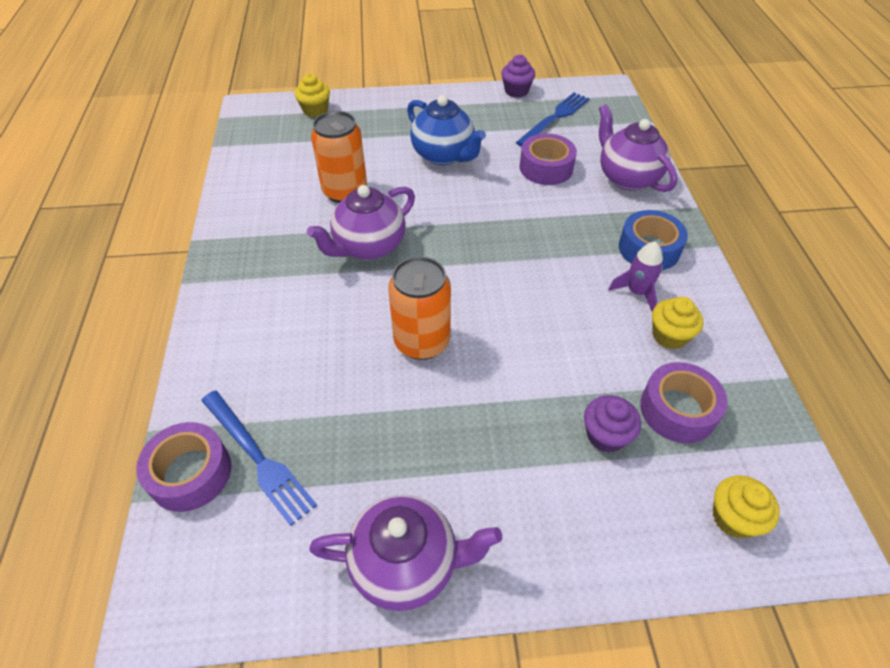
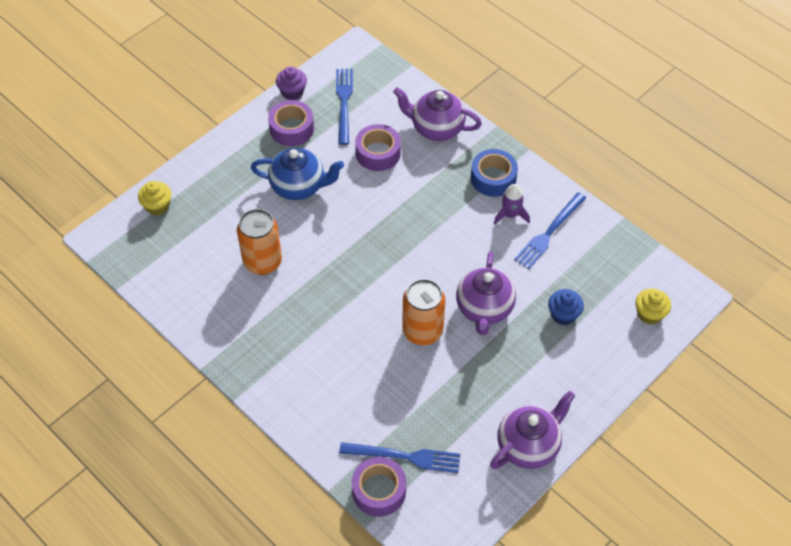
camera: 40 degrees left, 5 degrees up
purple teapot [307,185,415,260] -> purple teapot moved to [456,252,516,335]
purple cupcake [584,395,641,453] -> blue cupcake [548,289,584,325]
purple tape [640,362,728,443] -> purple tape moved to [268,100,314,146]
yellow cupcake [652,297,703,349] -> blue fork [514,192,586,269]

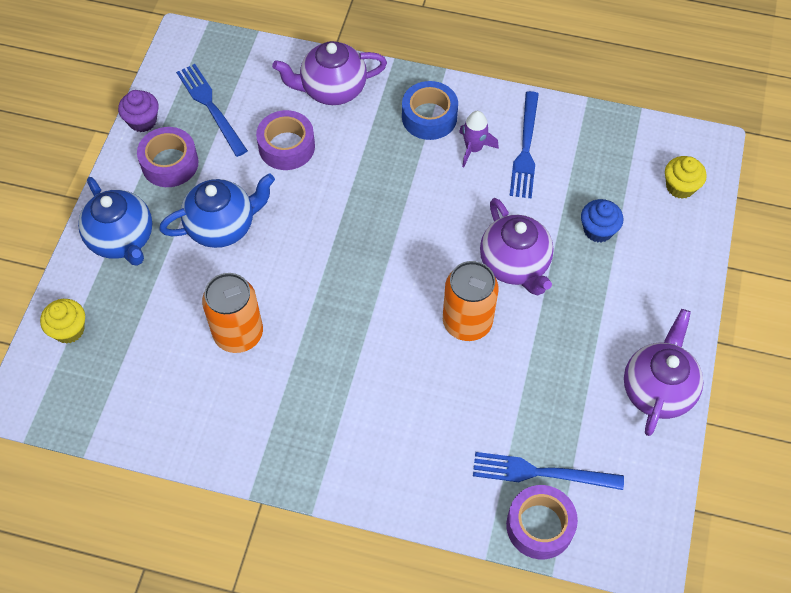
camera: 30 degrees left, 5 degrees up
blue fork [339,442,460,473] -> blue fork turned 150 degrees counterclockwise [473,452,624,490]
none -> blue teapot [78,177,153,266]

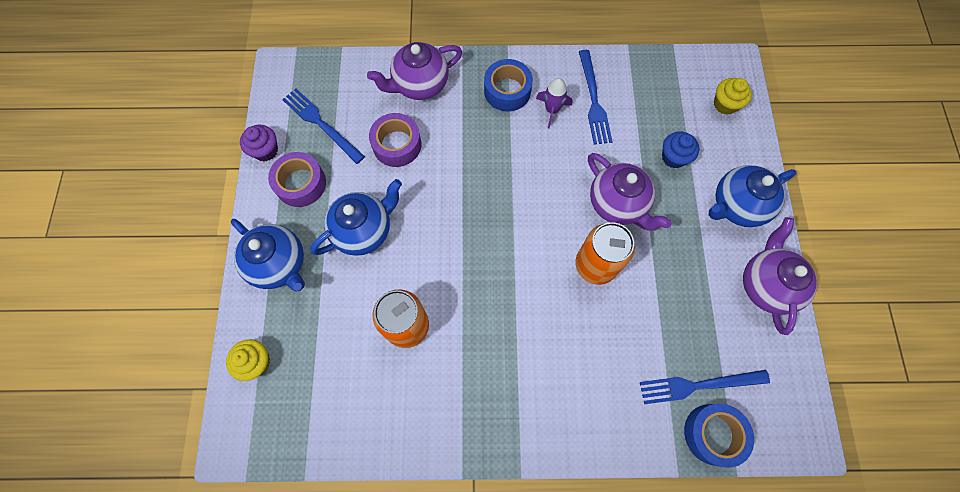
camera: 15 degrees left, 10 degrees up
purple tape [506,485,578,559] -> blue tape [684,403,754,468]
none -> blue teapot [709,165,796,227]

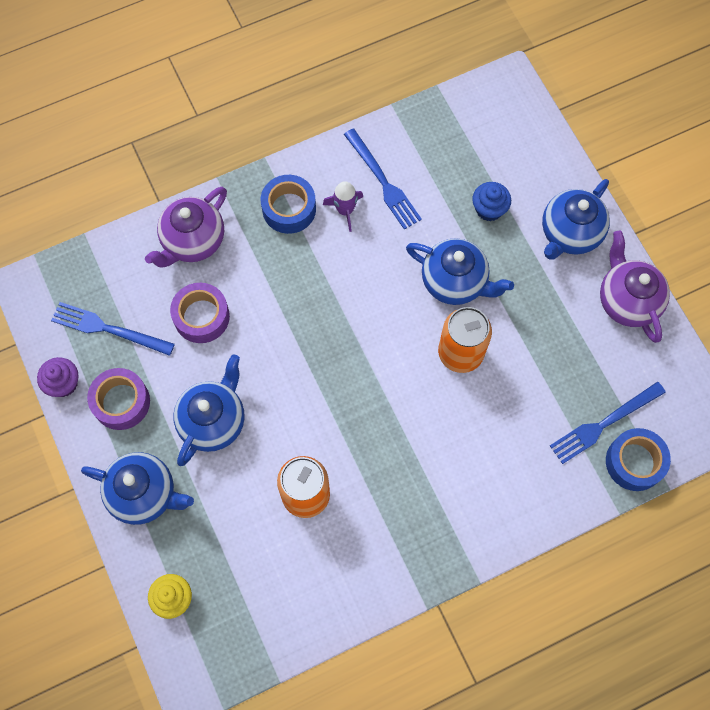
camera: 25 degrees left, 0 degrees up
purple teapot [588,153,672,231] -> blue teapot [406,238,514,305]
yellow cupcake [714,78,752,115] -> none

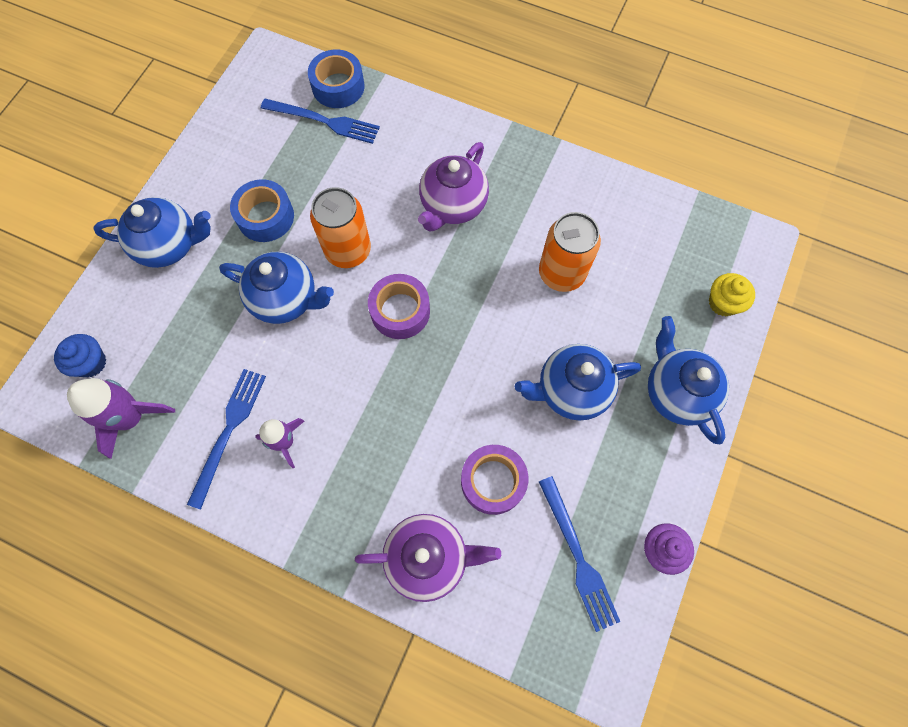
camera: 130 degrees left, 0 degrees up
purple tape [87,368,150,430] -> purple tape moved to [368,274,430,339]
blue tape [261,175,316,234] -> blue tape moved to [230,179,294,242]
blue teapot [406,238,514,305] -> blue teapot turned 120 degrees clockwise [219,252,334,324]
blue cupcake [472,182,511,221] -> blue cupcake moved to [54,334,106,377]
purple teapot [600,230,670,343] -> purple teapot moved to [418,142,489,232]
none -> purple rocket [67,378,175,459]

